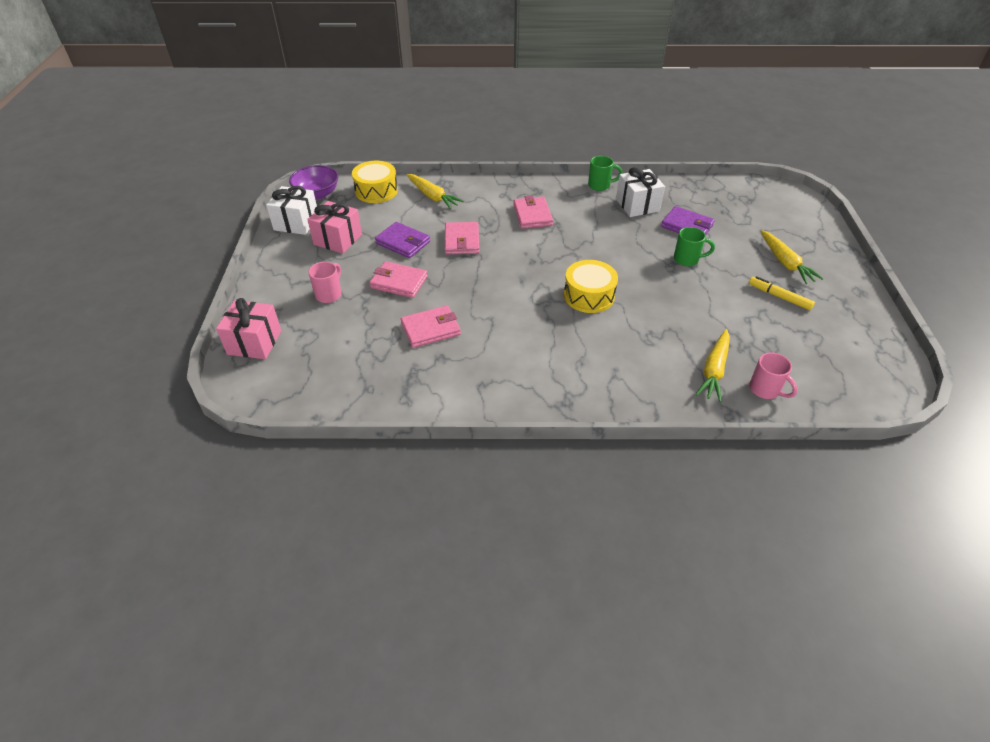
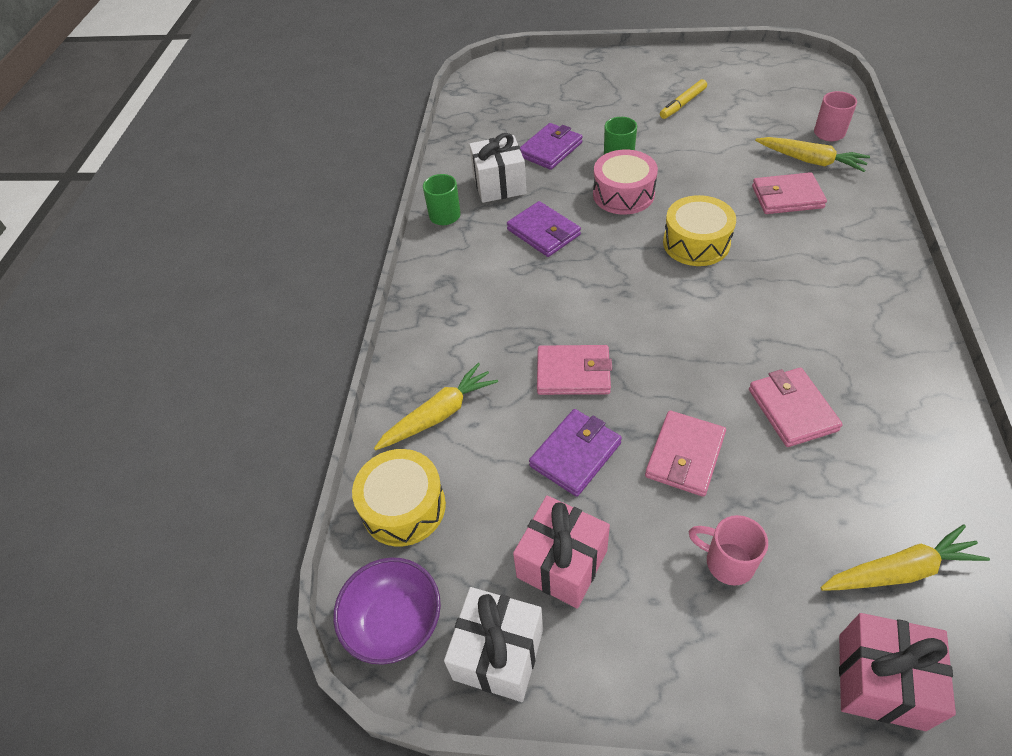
camera: 80 degrees left, 5 degrees up
pink wallet [513,195,553,229] -> pink wallet moved to [752,172,827,214]
yellow carrot [760,230,824,284] -> yellow carrot moved to [820,525,990,591]
none -> purple wallet [507,201,581,257]
none -> pink drum [593,150,658,215]

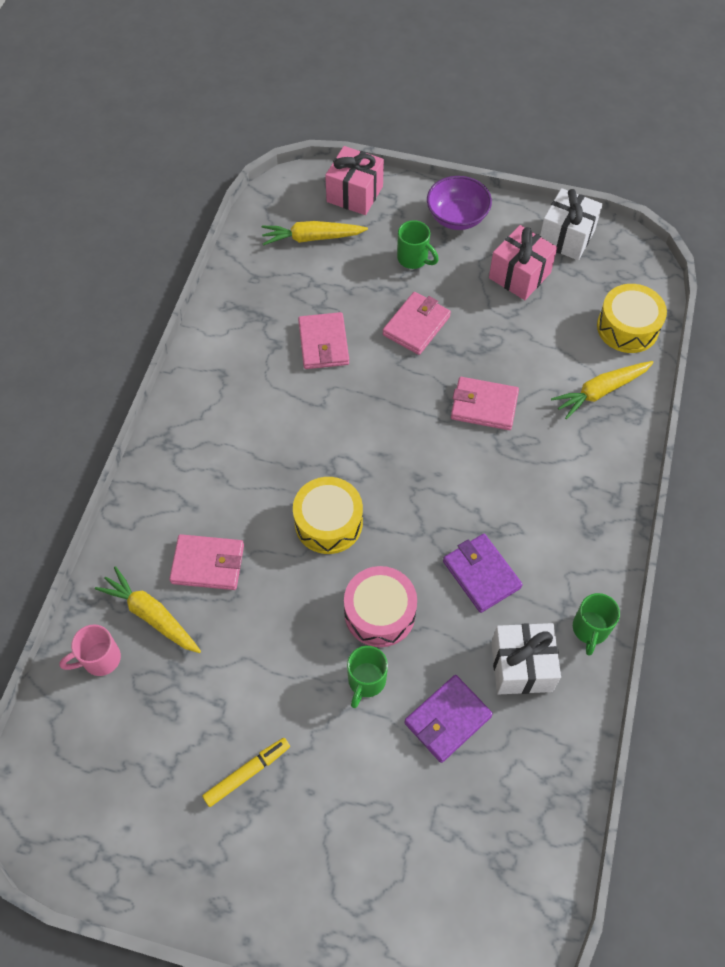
camera: 175 degrees left, 10 degrees up
purple bowl [333,557,441,665] -> purple bowl moved to [427,176,492,230]
purple wallet [529,409,622,497] -> none
pink mug [689,515,768,586] -> green mug [397,220,439,269]

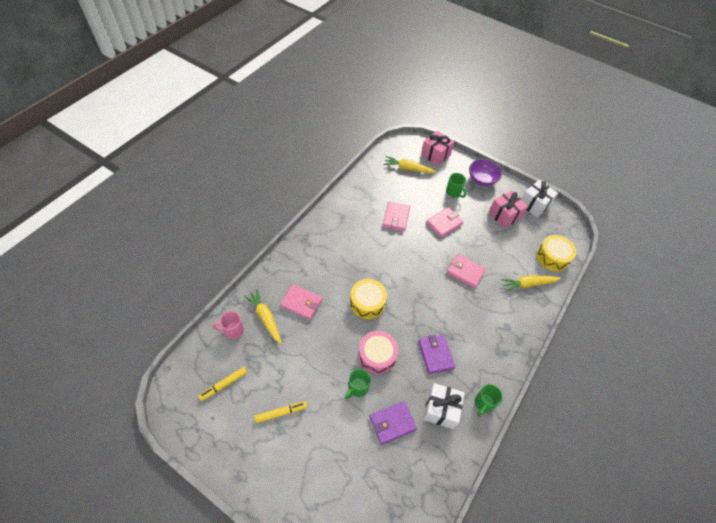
camera: 15 degrees right, 5 degrees down
none -> yellow marker [198,367,247,401]

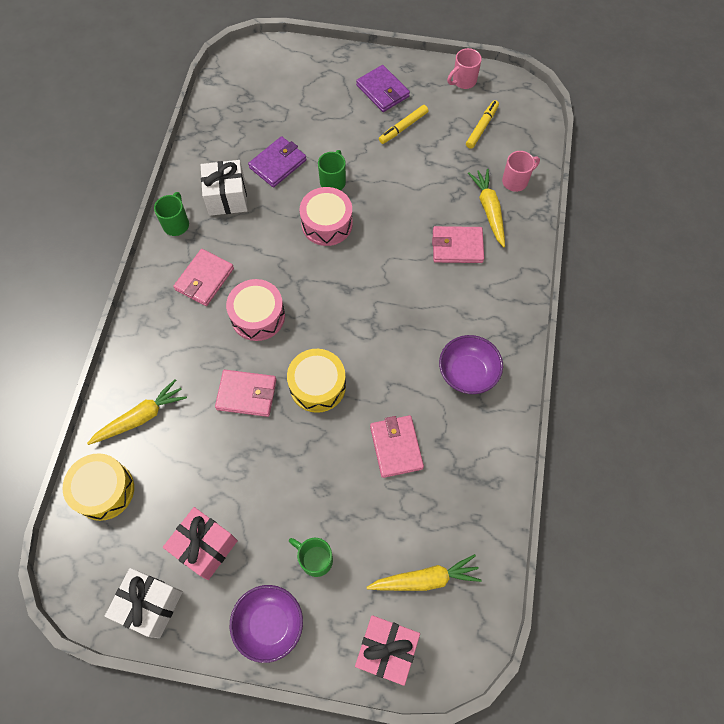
camera: 160 degrees right, 10 degrees up
yellow carrot [244,289,282,344] -> yellow carrot turned 135 degrees counterclockwise [468,169,505,247]
yellow drum [350,279,387,319] -> yellow drum moved to [287,349,346,413]
purple wallet [418,334,455,374] -> purple wallet moved to [356,65,410,112]
pink wallet [426,207,464,238] -> pink wallet moved to [173,249,234,306]
none -> pink drum [226,279,285,341]
none -> purple bowl [439,335,503,394]
none -> pink mug [447,48,482,89]

